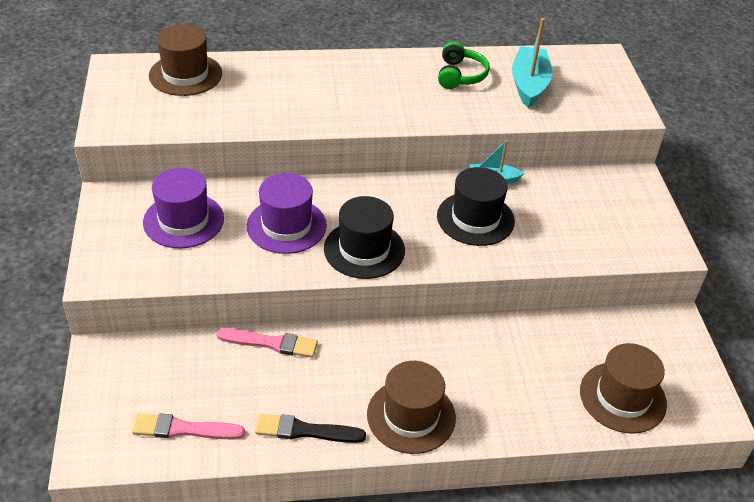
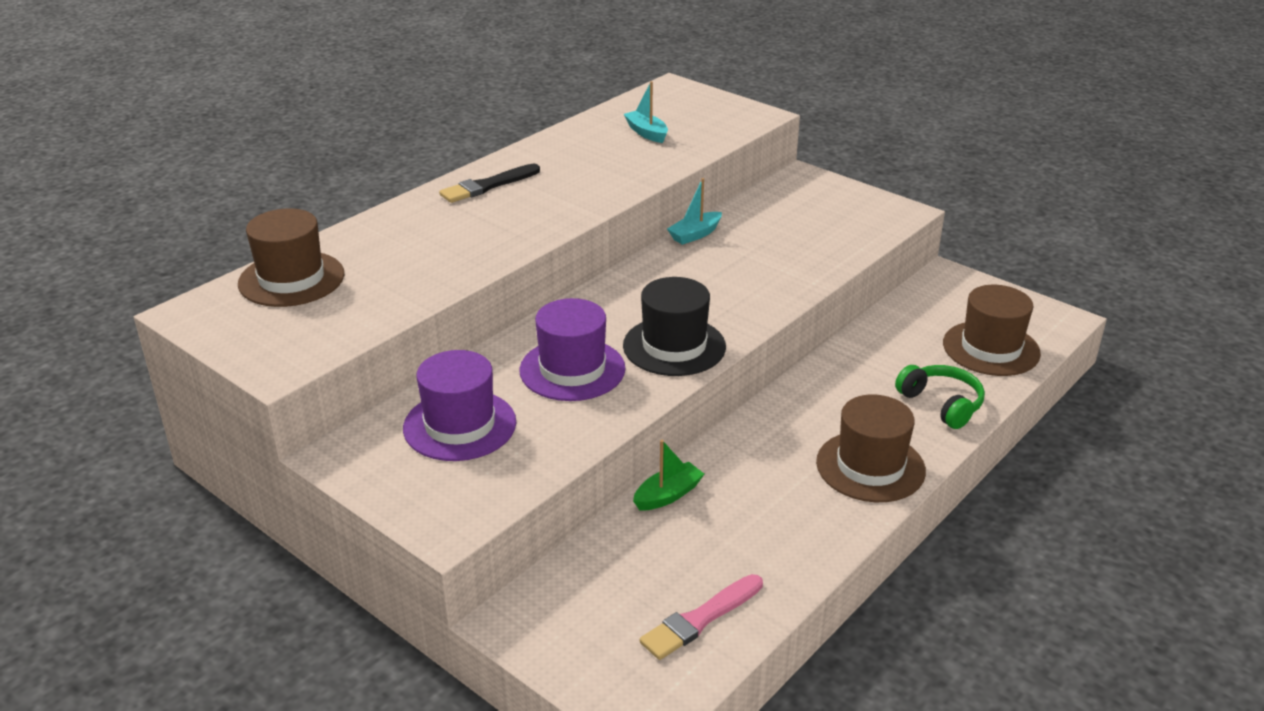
camera: 40 degrees left, 10 degrees down
pink brush [216,328,318,358] -> green boat [633,440,704,511]
black brush [255,414,366,443] -> black brush moved to [439,164,540,203]
black hat [437,167,515,246] -> none
green headphones [438,41,490,89] -> green headphones moved to [895,365,985,429]
turquoise boat [512,18,552,108] -> turquoise boat [624,81,668,143], size x0.59

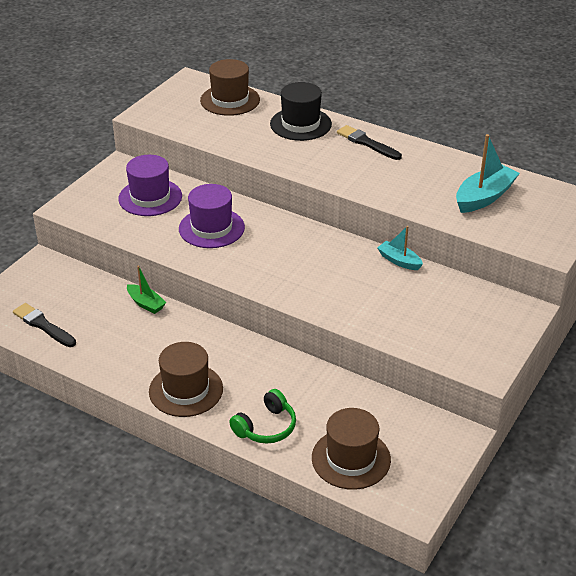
camera: 80 degrees right, 5 degrees up
black hat [623,277,726,376] -> black hat moved to [270,82,332,141]
turquoise boat [624,81,668,143] -> turquoise boat [456,134,520,213], size x1.69
pink brush [640,574,763,660] -> black brush [13,303,76,347]

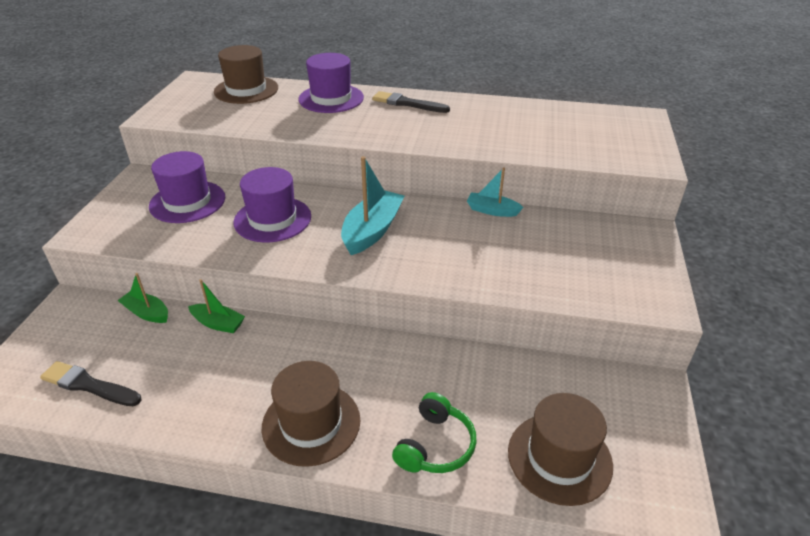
camera: 20 degrees left, 0 degrees up
black hat [270,82,332,141] -> purple hat [298,53,364,113]
turquoise boat [456,134,520,213] -> turquoise boat moved to [341,156,404,255]
none -> green boat [117,273,168,323]

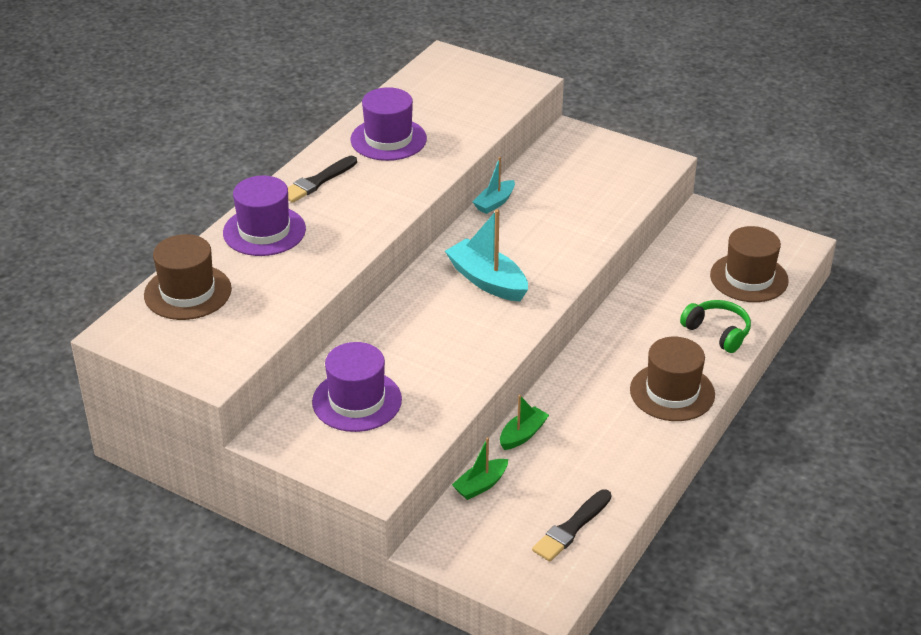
camera: 70 degrees left, 0 degrees up
purple hat [233,167,311,243] -> purple hat moved to [350,87,427,161]

